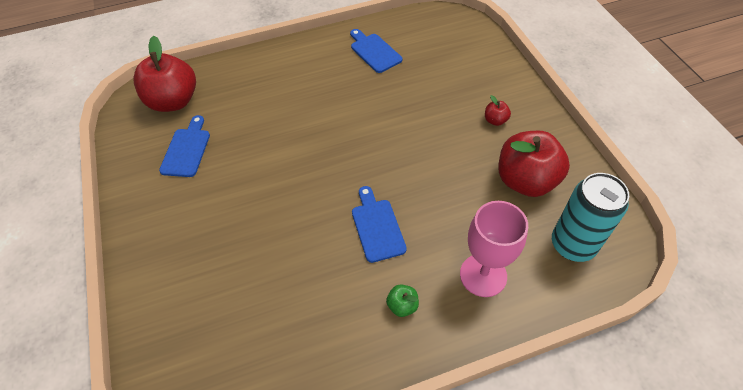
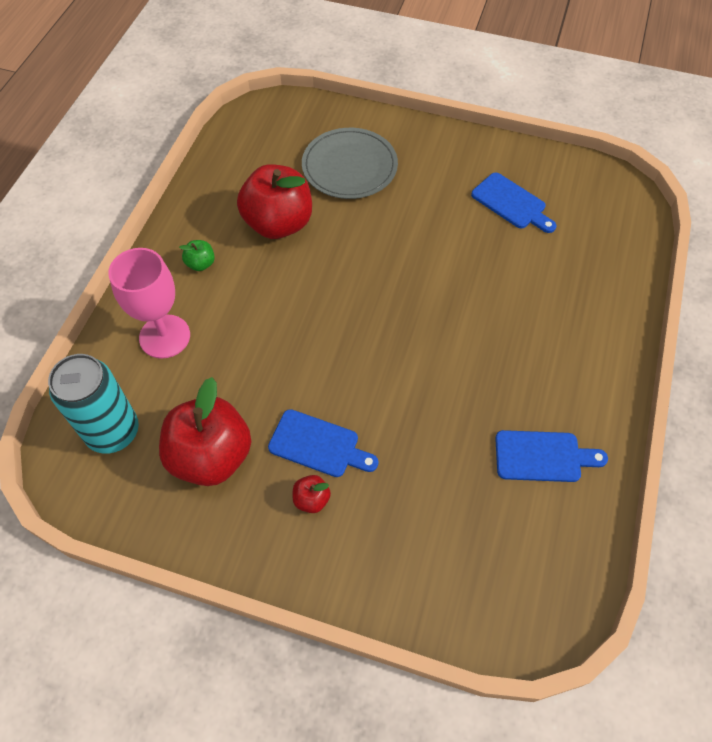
camera: 125 degrees right, 5 degrees up
red apple [134,36,196,112] -> red apple moved to [237,164,312,239]
blue cutting board [352,186,407,263] -> blue cutting board moved to [268,409,378,477]
none -> grey plate [302,128,398,199]

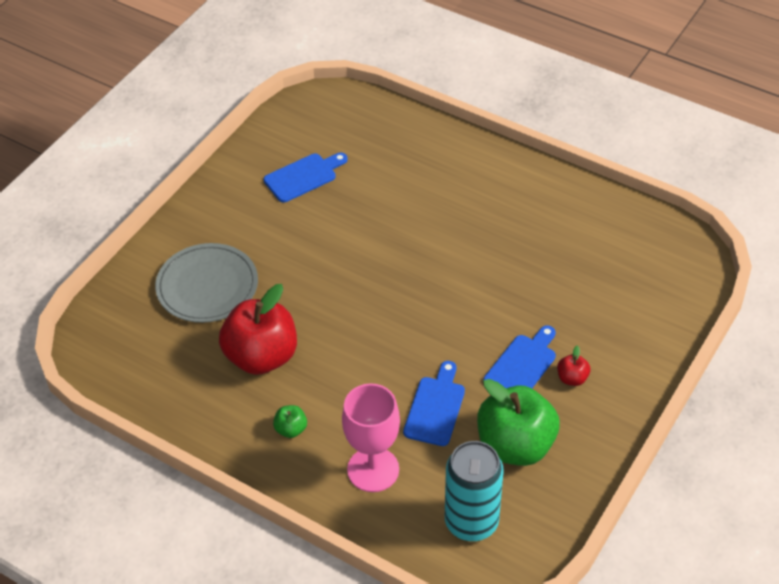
camera: 75 degrees left, 10 degrees down
red apple [159,377,251,486] -> green apple [477,379,560,466]
blue cutting board [495,430,608,482] -> blue cutting board moved to [403,361,465,446]

